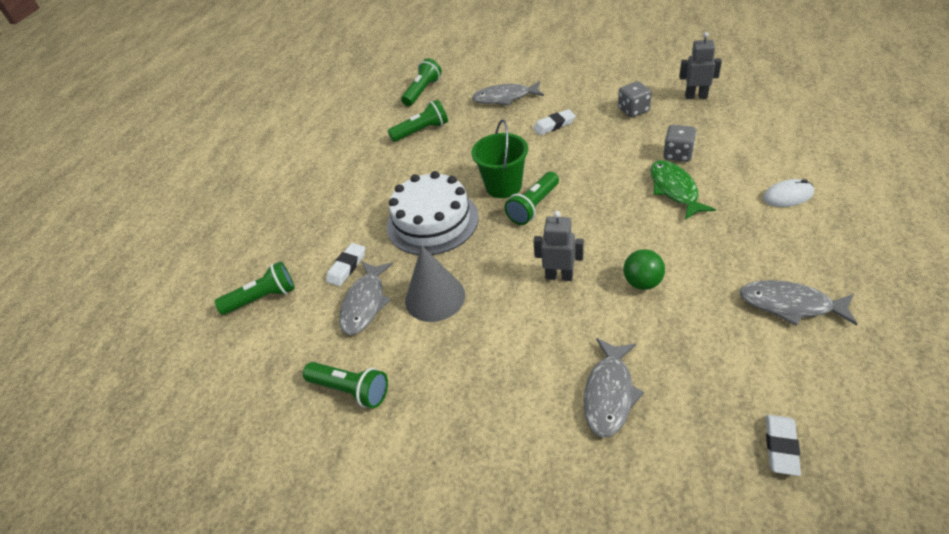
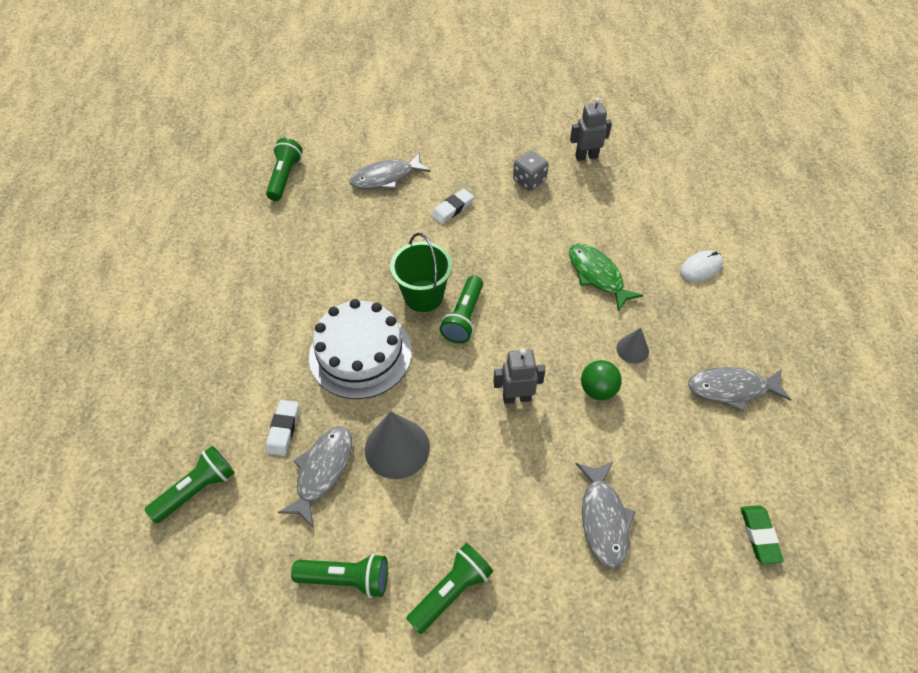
camera: 25 degrees left, 10 degrees up
grey fish [339,261,393,335] -> grey fish turned 150 degrees counterclockwise [278,426,352,527]
green flashlight [388,100,448,142] -> green flashlight moved to [406,543,493,634]
grey dice [663,125,696,162] -> none
white eraser [766,415,801,476] -> green eraser [741,505,784,564]
none -> grey cone [616,328,649,364]

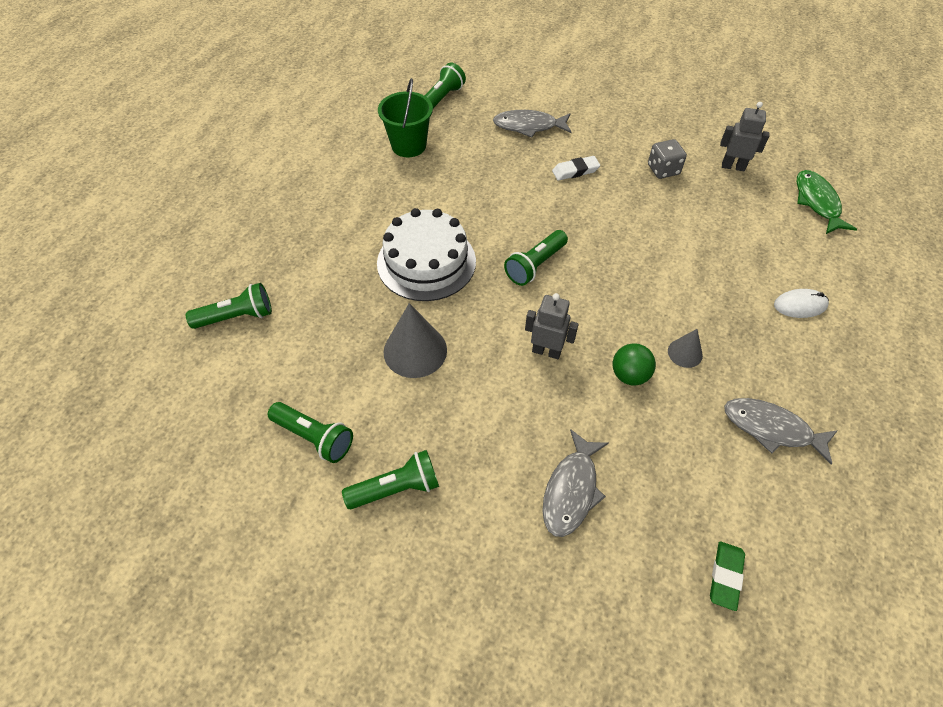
camera: 25 degrees right, 0 degrees up
white eraser [266,400,299,456] -> none
grey fish [278,426,352,527] -> none
green bucket [390,233,452,312] -> green bucket moved to [378,78,433,157]
green fish [569,243,643,311] -> green fish moved to [797,170,857,234]

